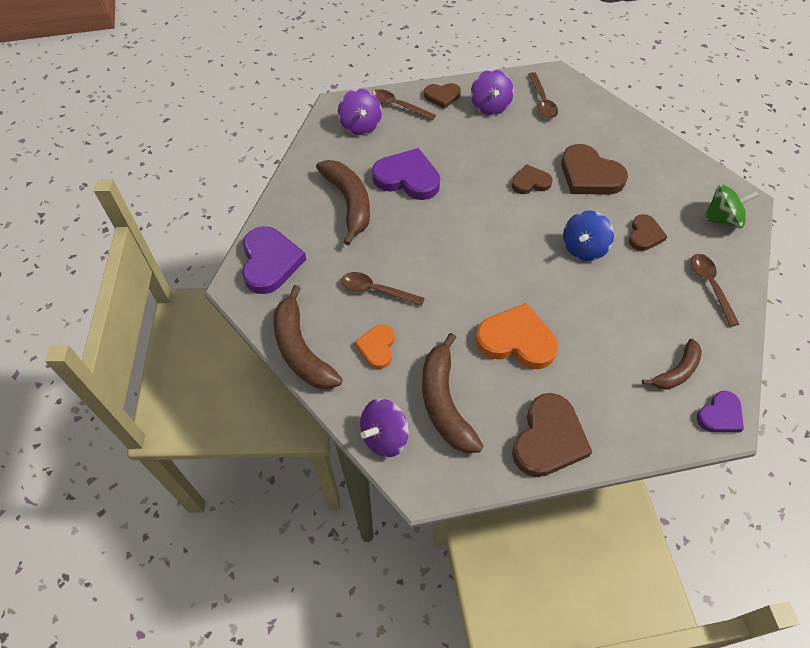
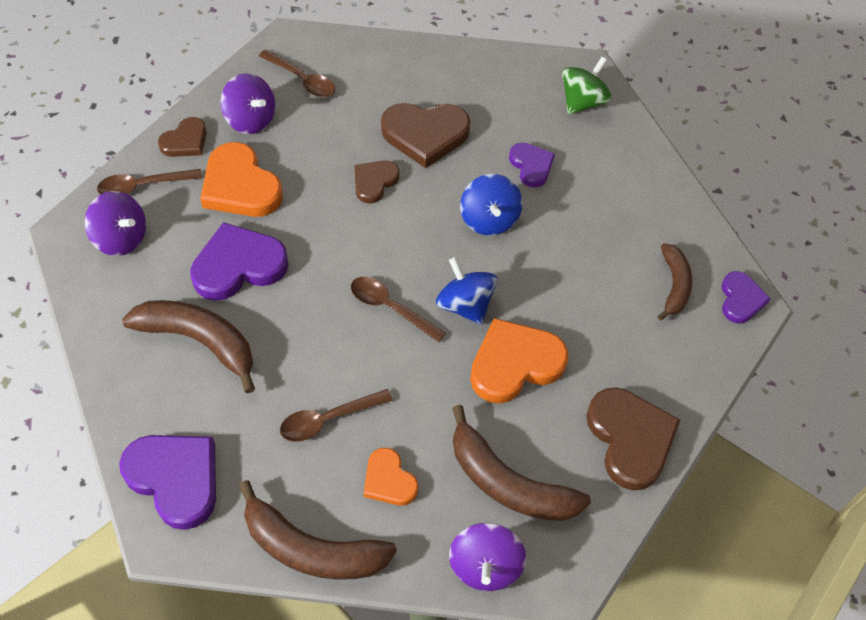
camera: 45 degrees left, 0 degrees up
brown heart [629,214,667,251] -> purple heart [509,143,555,187]
brown spoon [691,254,739,327] -> brown spoon moved to [351,277,446,342]
none -> orange heart [200,142,283,217]
none -> blue spinning top [436,257,497,325]

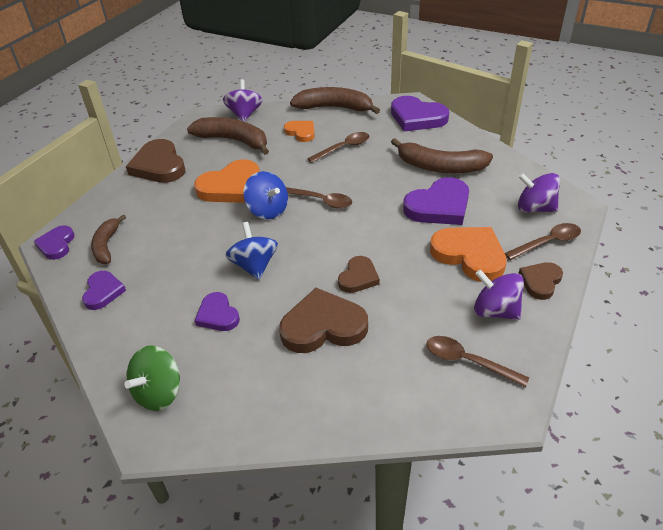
camera: 175 degrees right, 15 degrees down
none -> purple heart [82,271,126,310]

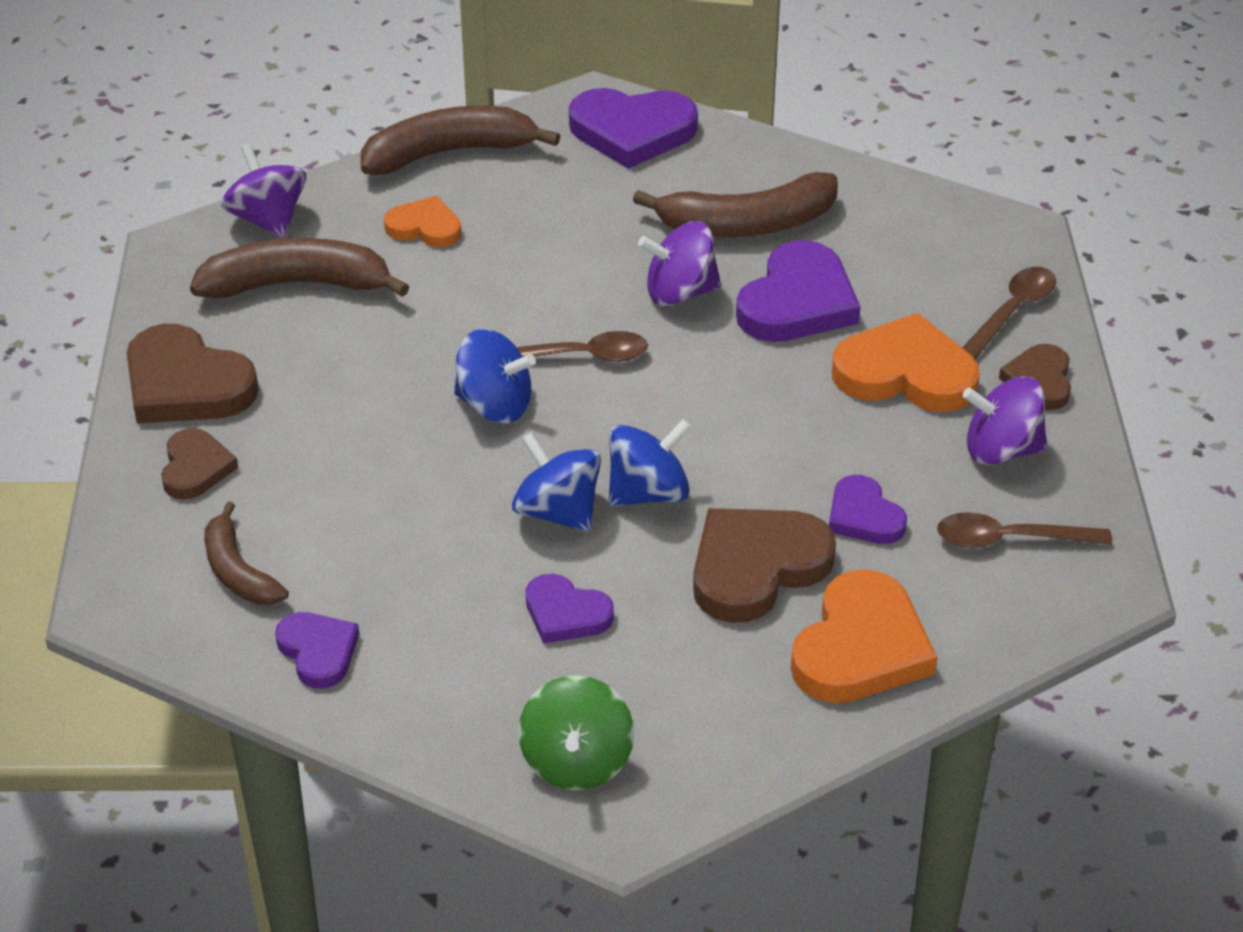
camera: 30 degrees left, 0 degrees up
purple heart [34,225,74,260] -> purple heart moved to [829,475,907,544]
orange heart [194,159,260,203] -> orange heart moved to [791,569,937,703]
brown spoon [307,132,369,163] -> none
brown heart [338,256,380,293] -> brown heart moved to [161,428,238,500]
purple spinning top [518,173,560,212] -> purple spinning top moved to [638,221,721,306]
none -> blue spinning top [609,419,691,507]

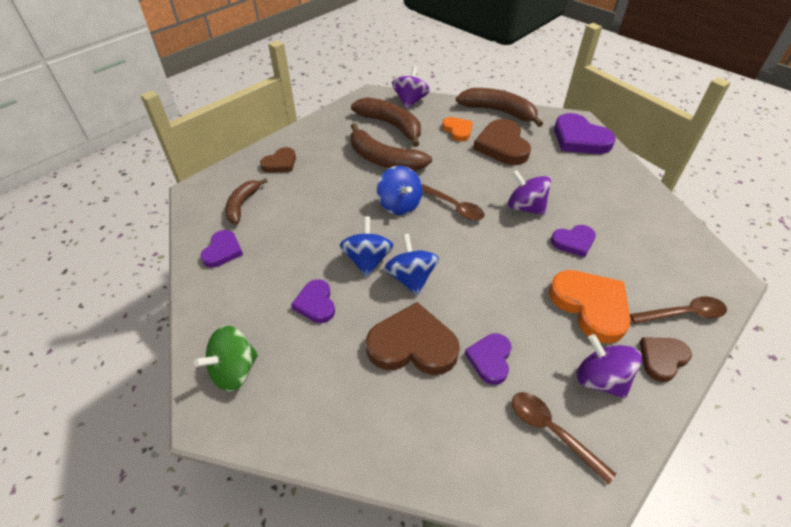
camera: 45 degrees right, 5 degrees up
brown heart [127,324,259,424] -> brown heart moved to [473,119,531,165]
blue spinning top [609,419,691,507] -> blue spinning top turned 120 degrees counterclockwise [384,234,439,295]
brown banana [633,172,838,238] -> brown banana moved to [350,123,432,171]
purple heart [736,240,860,342] -> purple heart [551,225,596,257], size x0.58
orange heart [791,569,937,703] -> none

